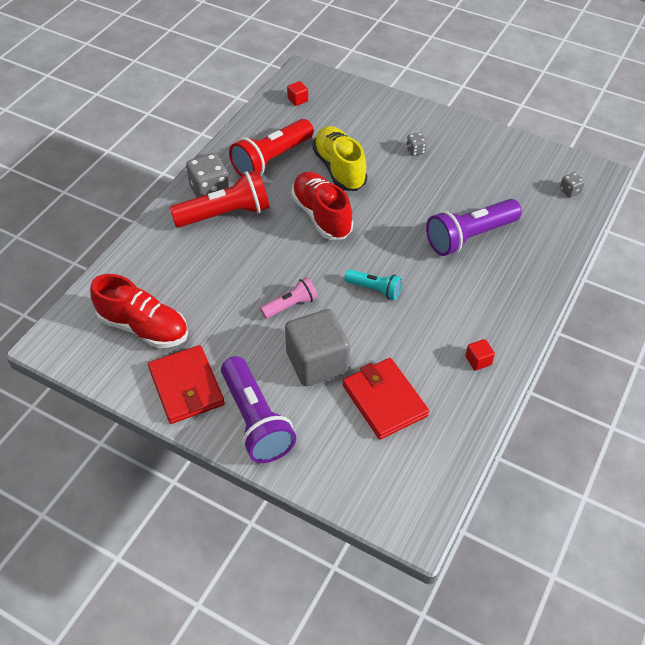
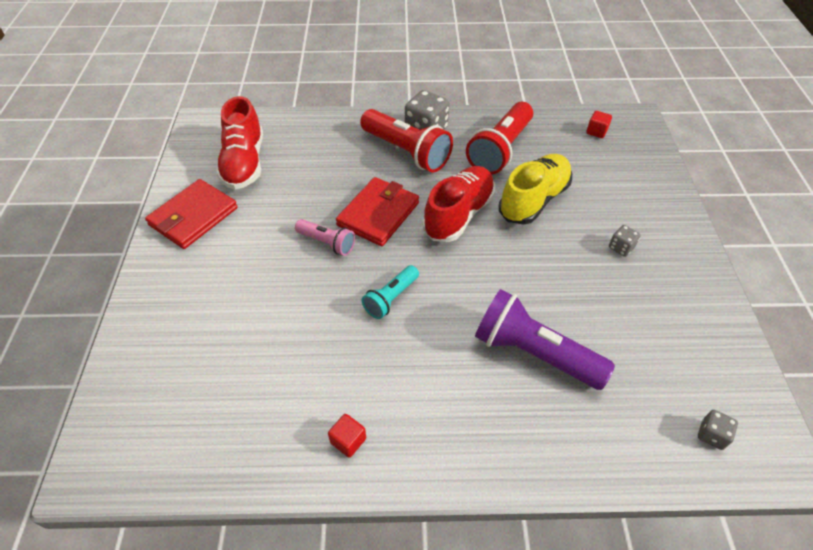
camera: 60 degrees right, 0 degrees up
purple flashlight [221,356,296,463] -> none
red flashlight [229,119,314,176] -> red flashlight turned 75 degrees counterclockwise [466,102,533,175]
grey cube [285,309,350,386] -> none
red wallet [342,358,429,439] -> red wallet moved to [336,177,419,246]
turquoise flashlight [344,269,402,300] -> turquoise flashlight turned 45 degrees clockwise [362,265,419,319]

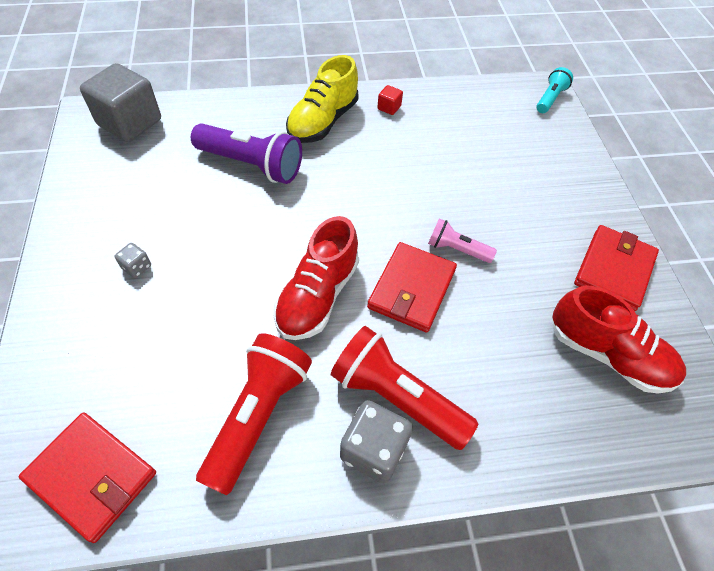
camera: 170 degrees right, 5 degrees up
red shoe [216,96,263,190] -> red shoe turned 135 degrees clockwise [552,286,686,394]
turquoise flashlight [362,265,419,319] -> turquoise flashlight moved to [536,67,573,113]
yellow shoe [499,154,572,225] -> yellow shoe moved to [286,55,359,143]
red cube [586,111,612,138] -> red wallet [19,412,156,543]
grey dice [698,410,738,450] -> grey cube [80,63,161,142]

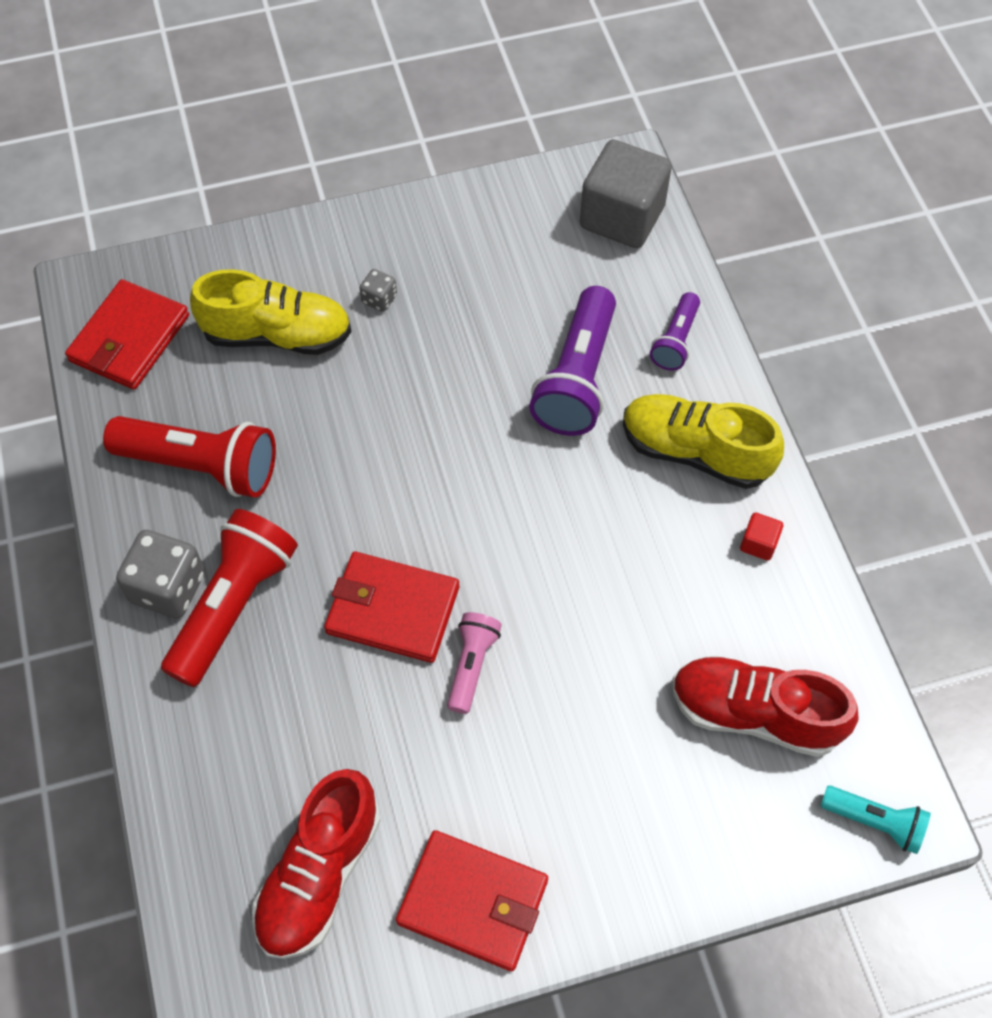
camera: 85 degrees right, 5 degrees up
red shoe [273,216,359,340] -> red shoe moved to [672,655,859,757]
none -> yellow shoe [190,269,352,355]
none -> purple flashlight [650,292,700,371]

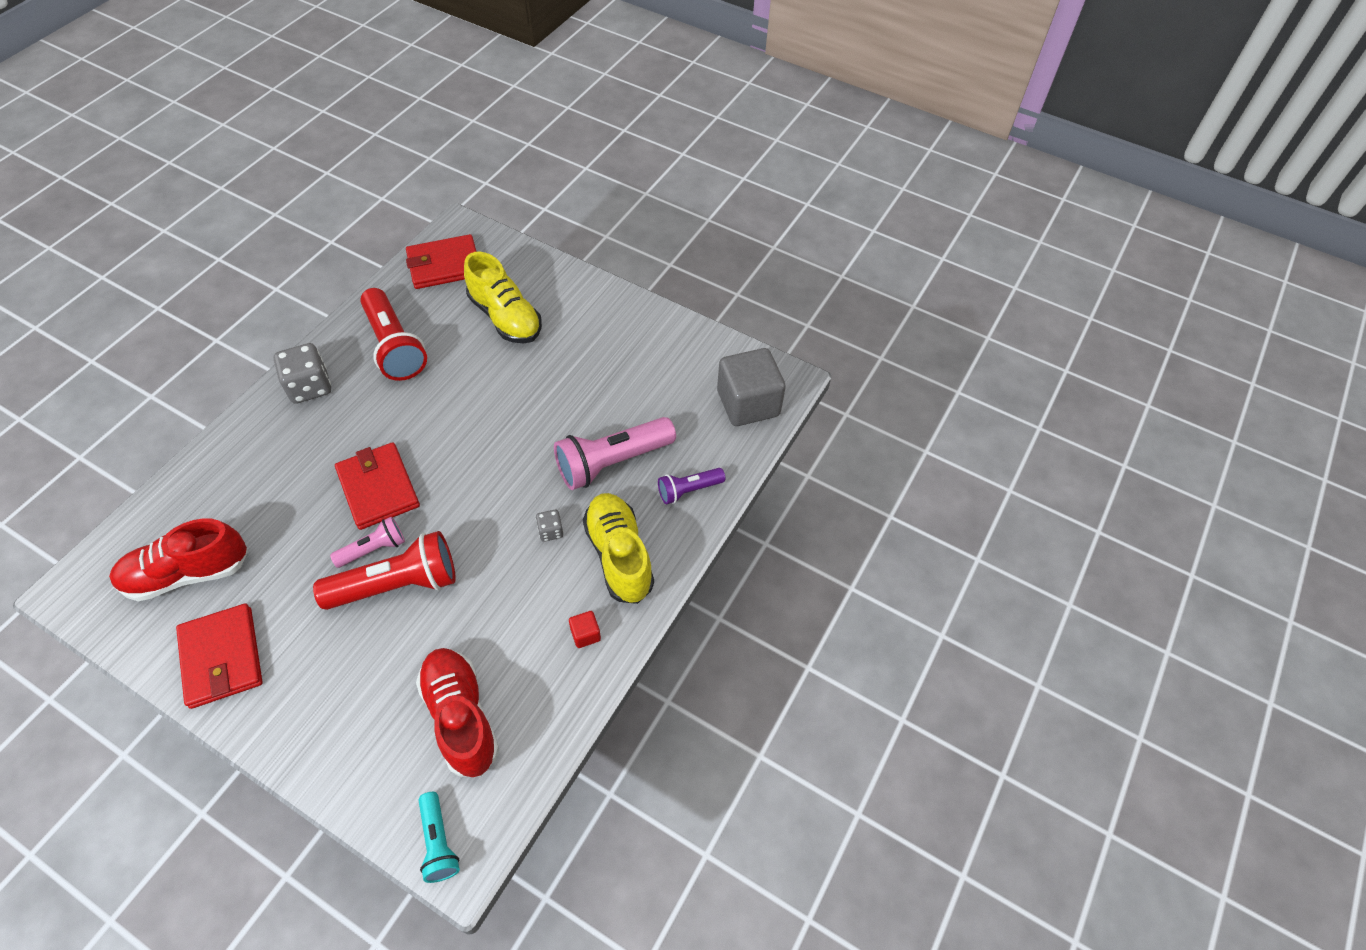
camera: 45 degrees right, 5 degrees down
red flashlight [161,509,298,687] -> red flashlight moved to [313,531,456,610]
grey dice [359,269,397,312] -> grey dice moved to [536,510,564,542]
purple flashlight [529,286,616,436] -> pink flashlight [554,417,676,490]

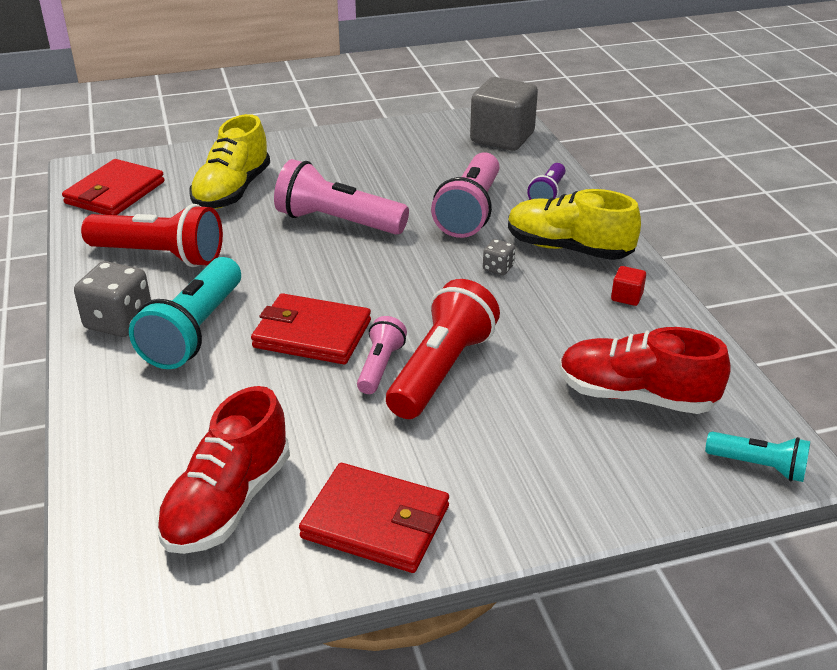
camera: 45 degrees left, 20 degrees down
yellow shoe [464,252,542,343] -> yellow shoe turned 105 degrees clockwise [189,114,270,209]
none -> turquoise flashlight [129,257,241,369]
none -> pink flashlight [274,159,409,235]

